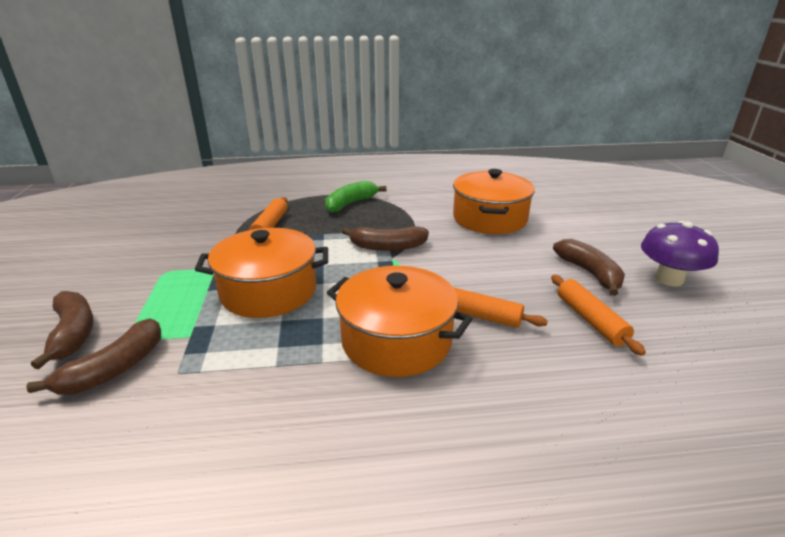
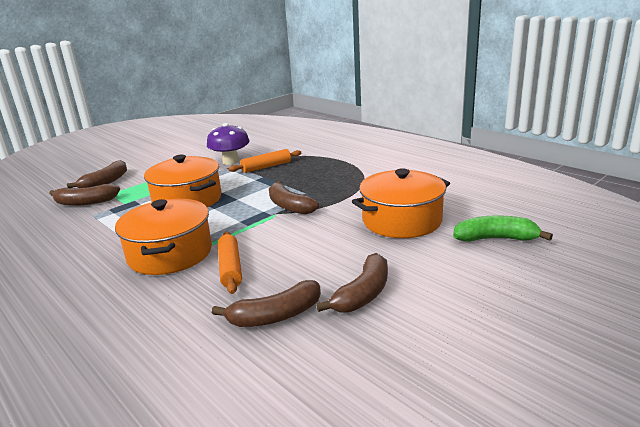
camera: 55 degrees right, 5 degrees down
green banana [325,181,387,213] -> green banana moved to [453,216,553,242]
orange rolling pin [551,275,646,356] -> brown banana [212,280,321,327]
purple mushroom [641,221,719,286] -> purple mushroom moved to [207,123,250,165]

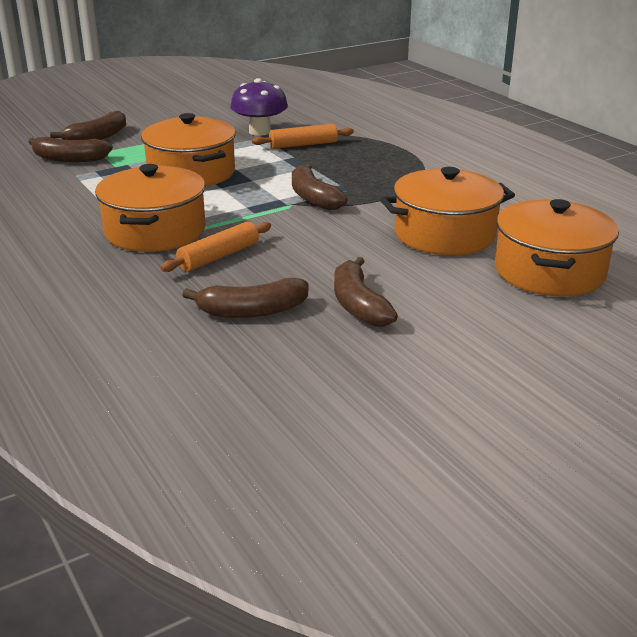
camera: 10 degrees right, 5 degrees up
orange rolling pin [218,232,242,294] -> orange rolling pin turned 45 degrees clockwise [160,221,271,272]
brown banana [316,253,388,312] -> brown banana turned 120 degrees clockwise [334,257,398,327]
green banana [453,216,553,242] -> orange pot [495,199,619,296]

